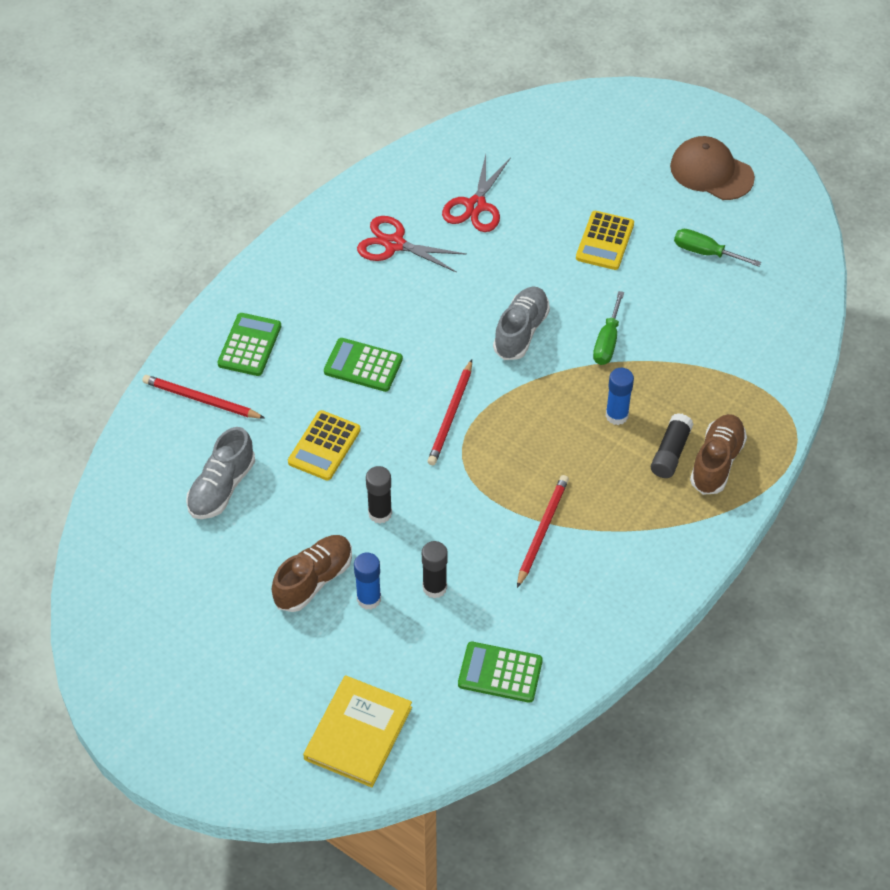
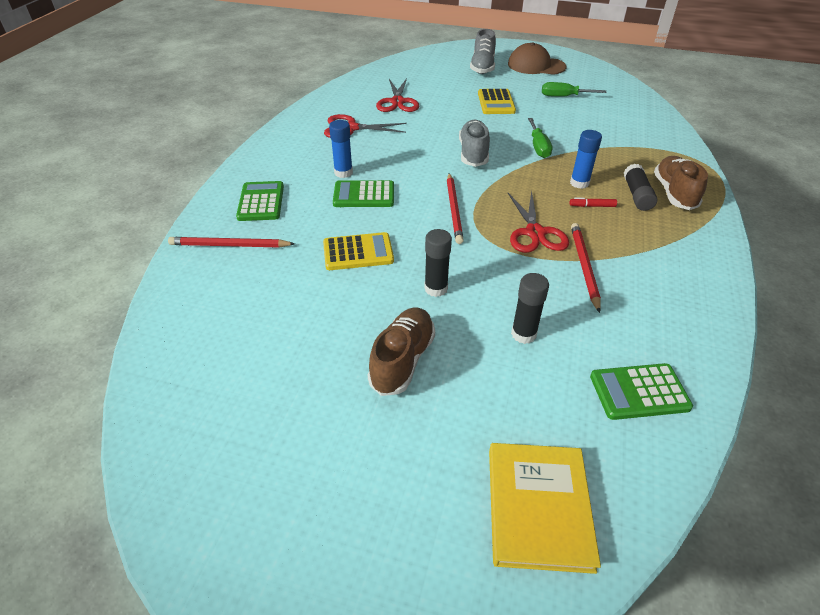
camera: 20 degrees left, 10 degrees down
grey shoe [186,427,255,519] -> grey shoe moved to [470,29,496,74]
yellow calculator [288,410,361,480] -> yellow calculator turned 105 degrees counterclockwise [323,232,394,270]
blue glue stick [354,552,381,610] -> blue glue stick moved to [329,120,353,178]
none -> red scissors [508,190,569,253]
none -> red marker [570,198,617,207]

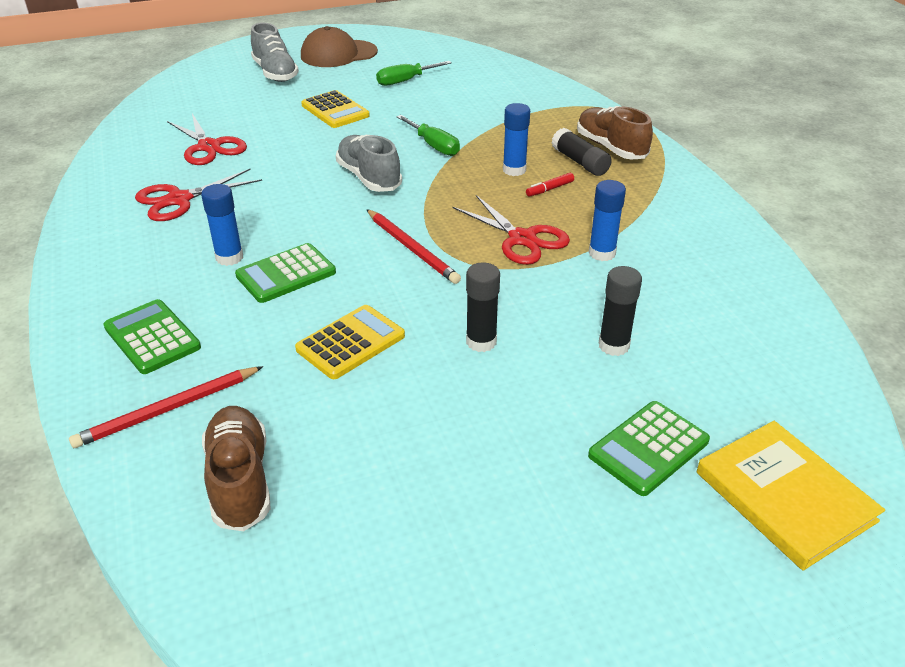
camera: 35 degrees left, 5 degrees down
brown shoe [368,307,435,396] -> brown shoe moved to [202,406,271,531]
red pencil [571,223,601,313] -> blue glue stick [589,180,626,261]
green calculator [590,363,693,420] -> green calculator moved to [588,401,710,496]

